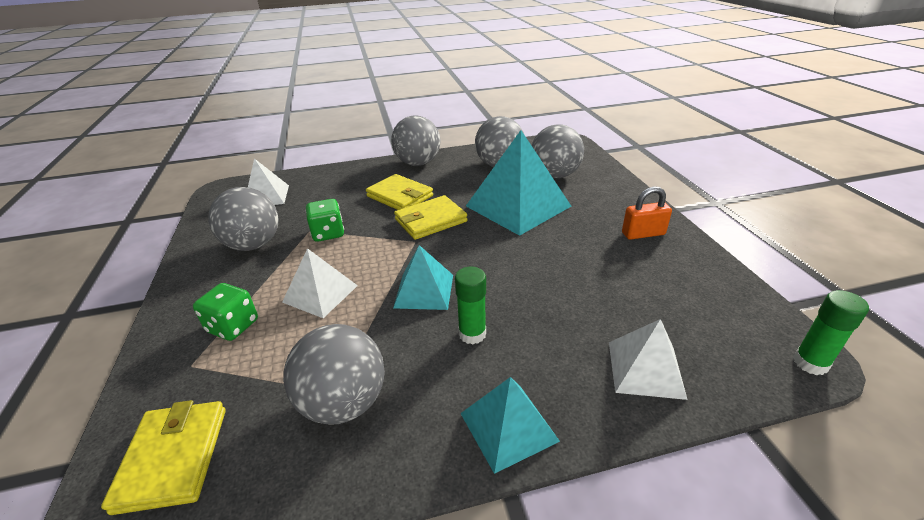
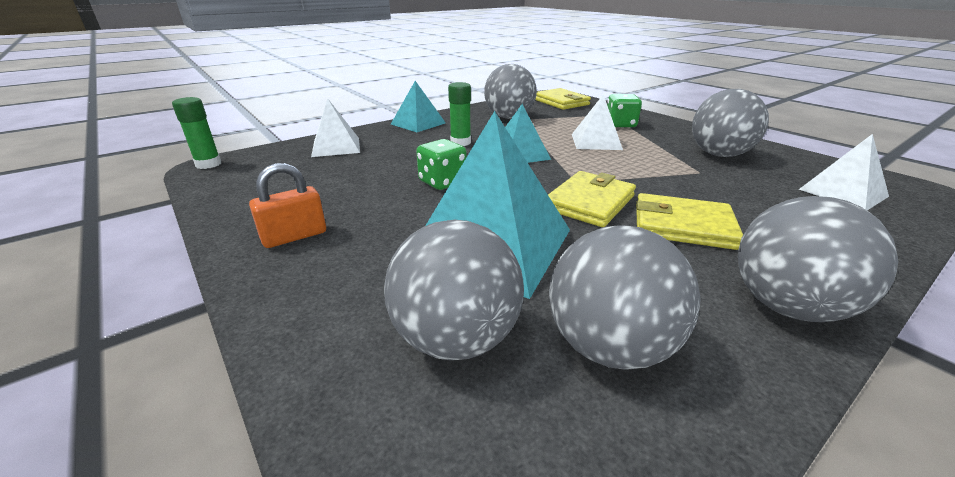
camera: 155 degrees right, 5 degrees down
green dice [305,199,344,242] -> green dice moved to [416,139,467,190]

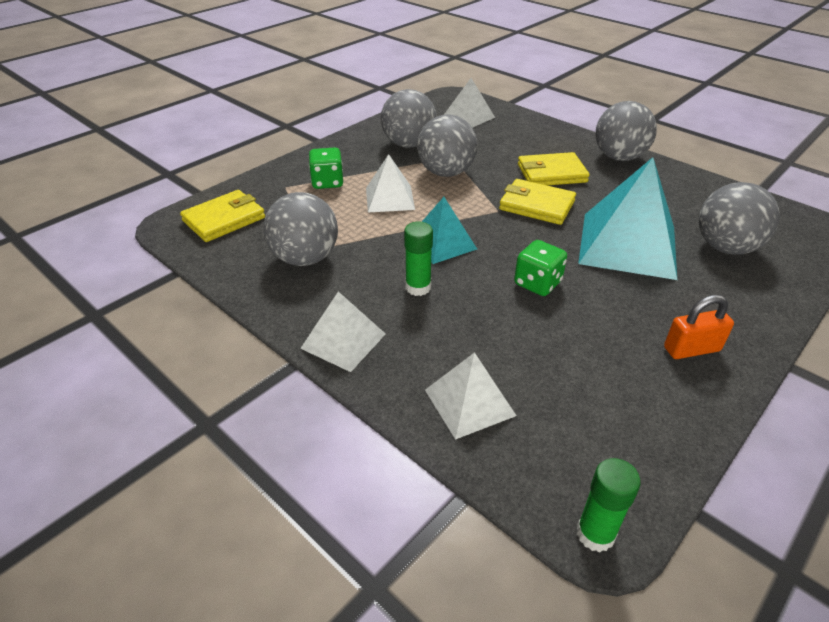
camera: 100 degrees left, 10 degrees up
orange padlock [249,163,326,248] -> orange padlock turned 60 degrees counterclockwise [664,295,734,359]
turquoise pyramid [391,81,446,132] -> white pyramid [300,292,386,372]
grey ball [549,225,700,370] -> grey ball moved to [417,114,478,177]
yellow wallet [636,193,743,250] -> yellow wallet turned 75 degrees clockwise [518,152,590,185]

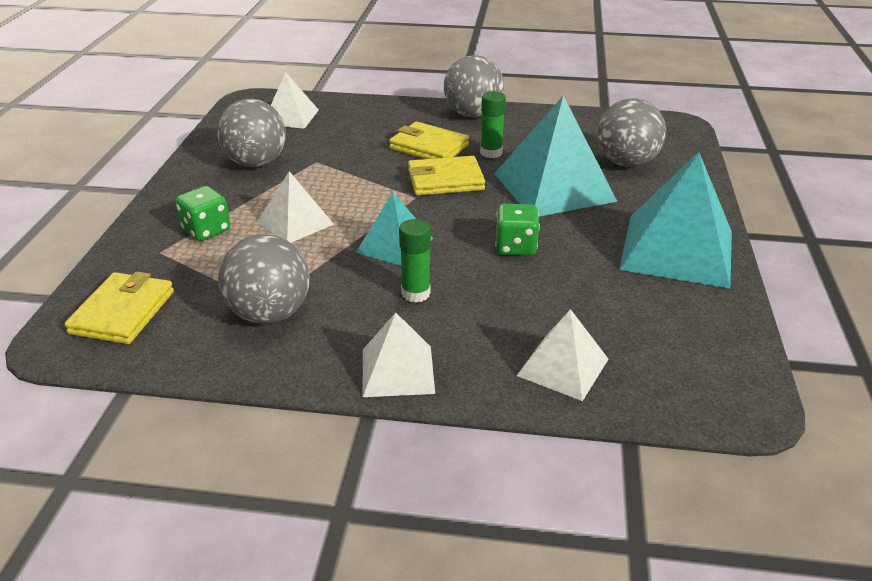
camera: 35 degrees left, 5 degrees down
grey ball [417,114,478,177] -> none
yellow wallet [518,152,590,185] -> yellow wallet turned 75 degrees clockwise [389,122,469,159]
green glue stick [577,458,641,552] -> green glue stick moved to [480,91,506,158]
orange padlock [664,295,734,359] -> turquoise pyramid [619,151,732,289]

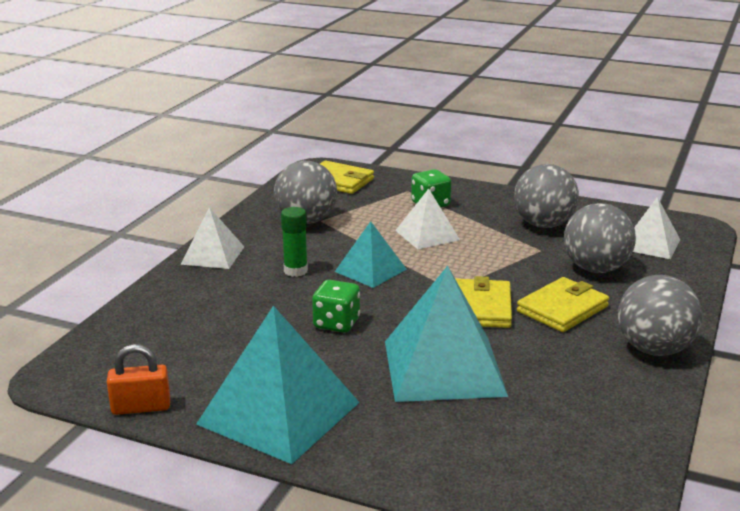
camera: 105 degrees right, 10 degrees down
green glue stick [480,91,506,158] -> none
white pyramid [517,309,608,401] -> none
grey ball [597,98,666,167] -> grey ball moved to [564,203,636,273]
none -> orange padlock [107,344,170,415]

